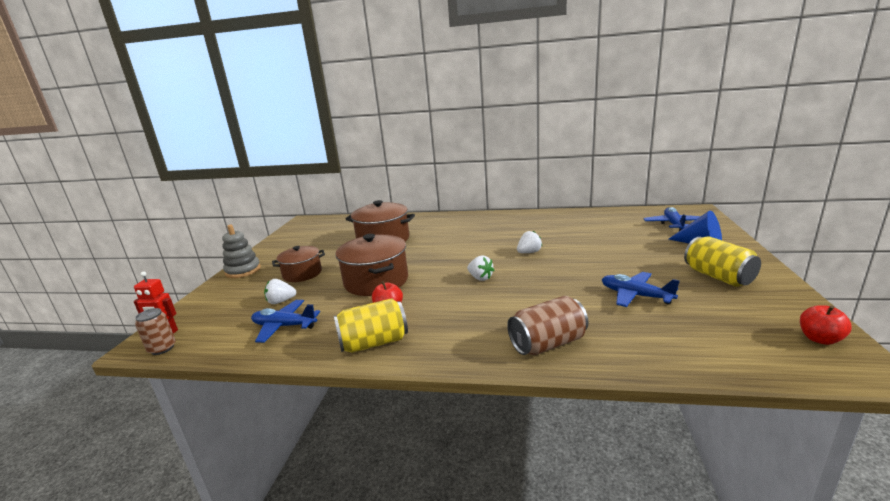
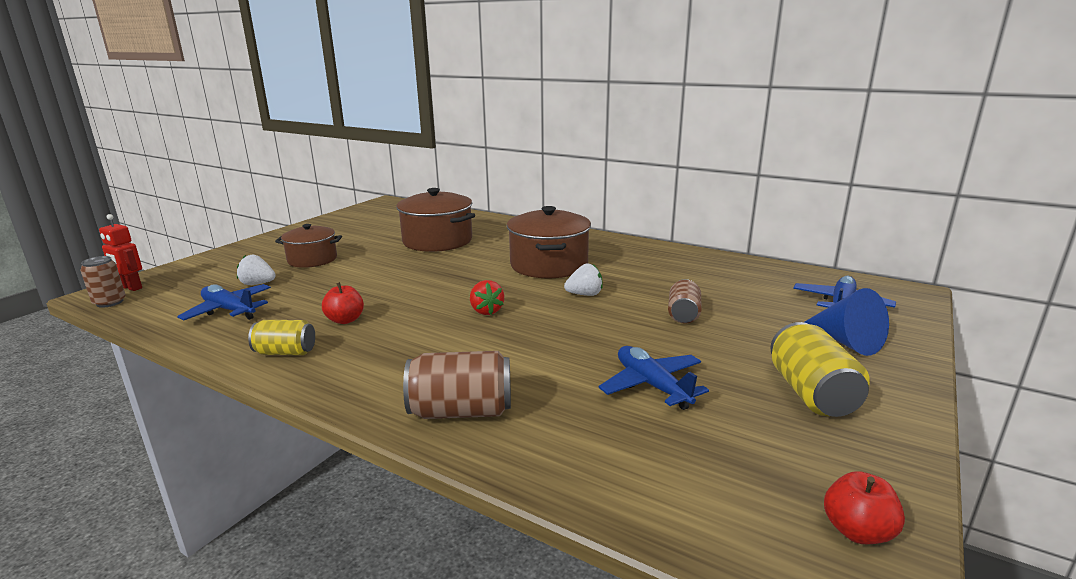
camera: 20 degrees right, 0 degrees up
grey stacking toy [222,225,261,278] -> none
yellow can [334,298,408,353] -> yellow can [248,320,315,355], size x0.65
brown pot [335,234,408,296] -> brown pot moved to [507,206,591,278]
white strawberry [467,255,494,281] -> red strawberry [470,280,504,315]
none -> brown can [668,279,702,324]

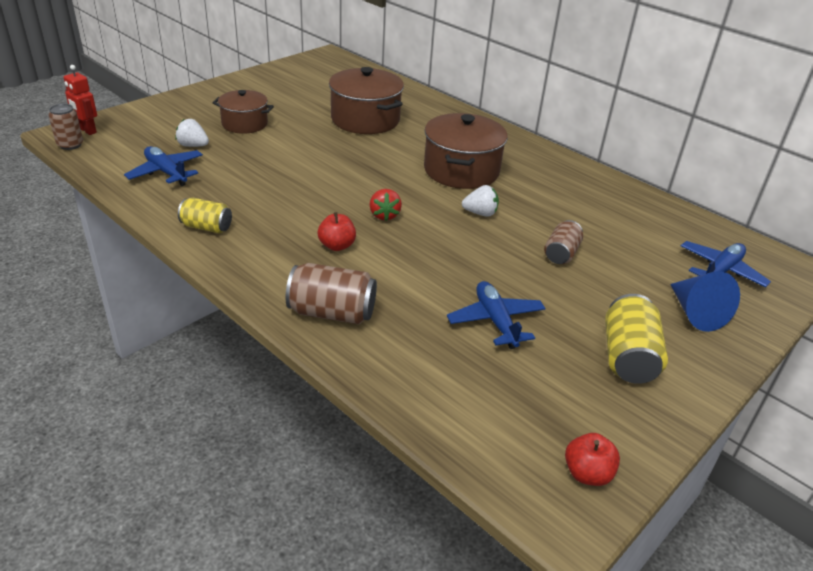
camera: 10 degrees right, 15 degrees up
red apple [322,282,364,324] -> red apple moved to [318,212,356,251]

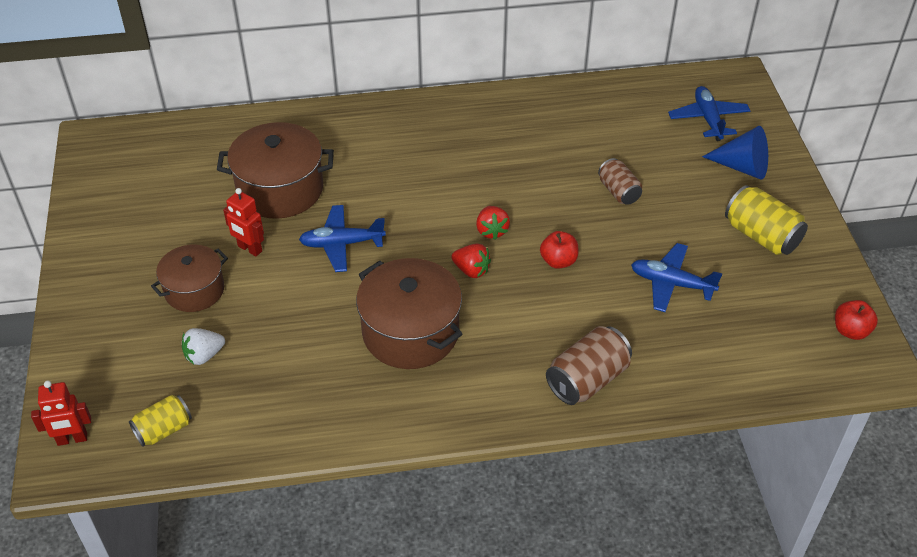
camera: 50 degrees left, 10 degrees up
brown can [48,104,83,150] -> none
blue plane [124,146,203,186] -> blue plane moved to [299,205,386,272]
yellow can [178,198,232,234] -> yellow can moved to [129,395,192,447]
red apple [318,212,356,251] -> red apple moved to [540,231,578,269]
brown pot [424,113,508,189] -> brown pot moved to [356,258,462,369]
white strawberry [462,185,499,217] -> none
none -> red robot [223,188,264,256]
none -> red strawberry [476,206,510,240]

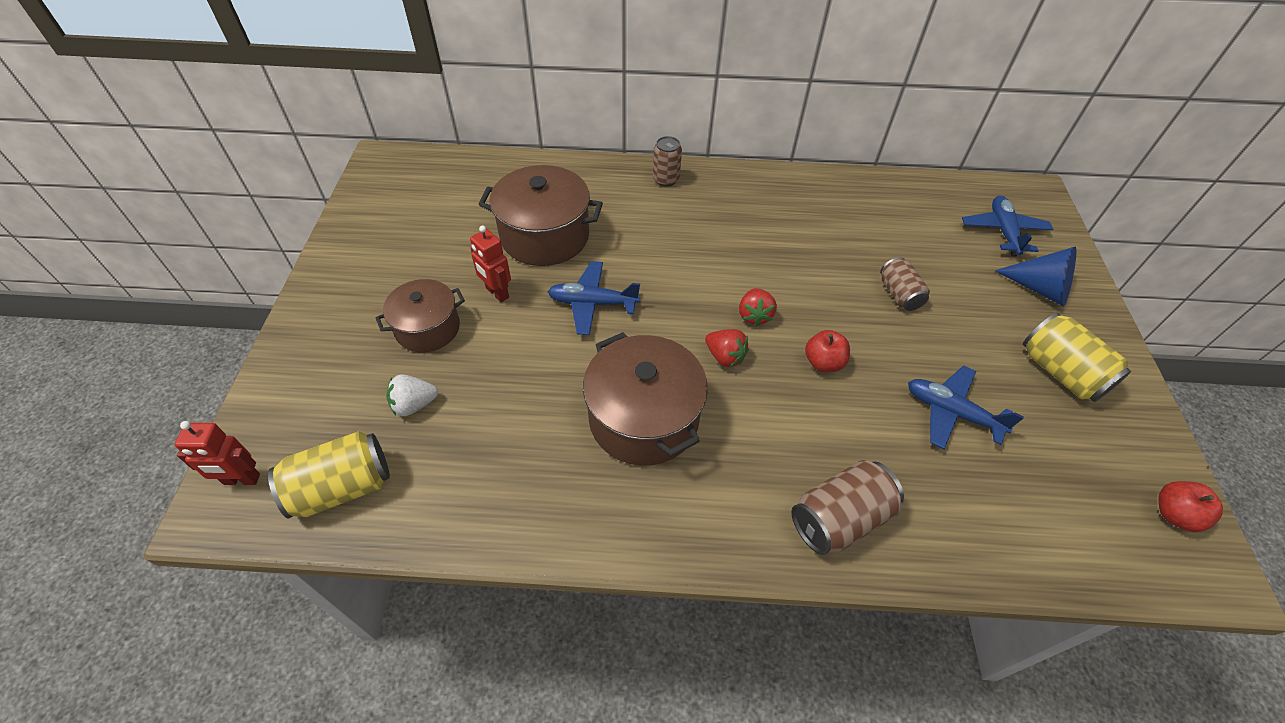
camera: 10 degrees right, 5 degrees up
yellow can [129,395,192,447] -> yellow can [268,431,390,518], size x1.54
none -> brown can [653,136,682,186]

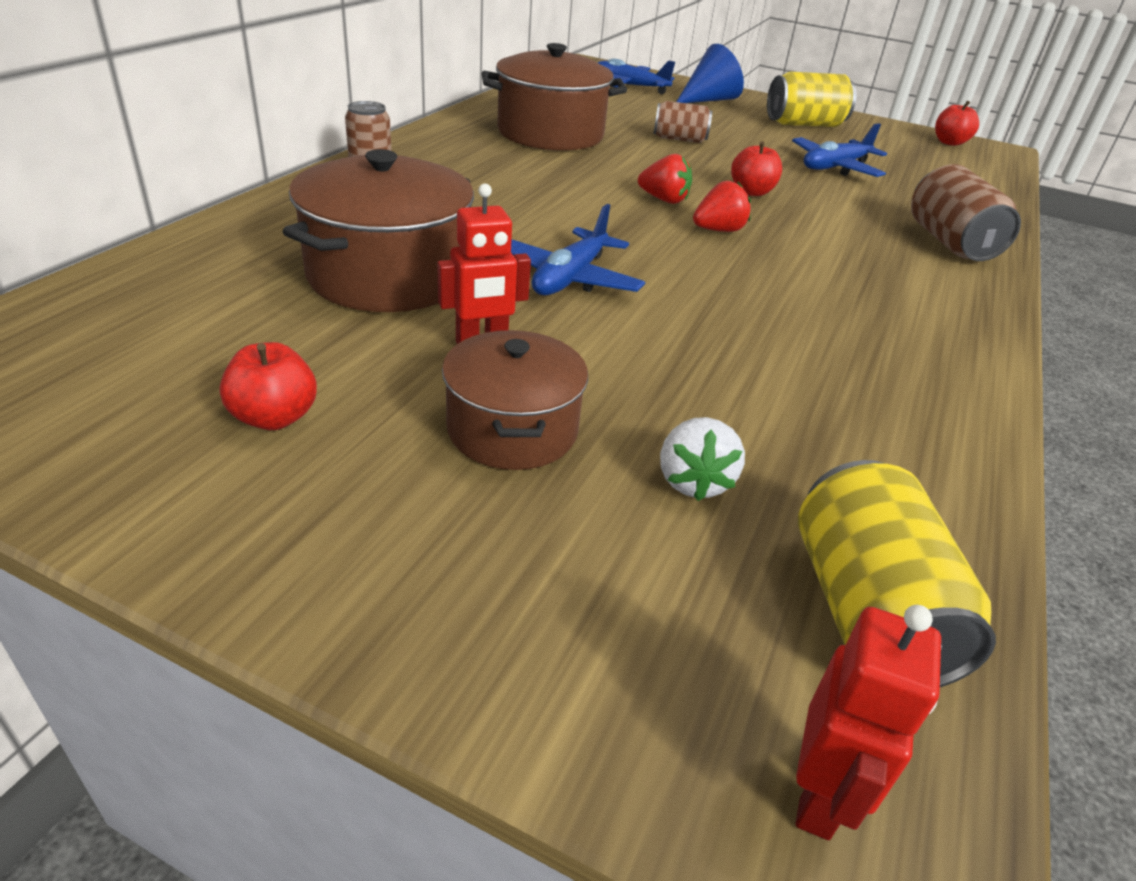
camera: 70 degrees left, 15 degrees down
brown pot [583,332,708,466] -> brown pot moved to [482,43,627,151]
none -> red apple [220,342,317,430]

